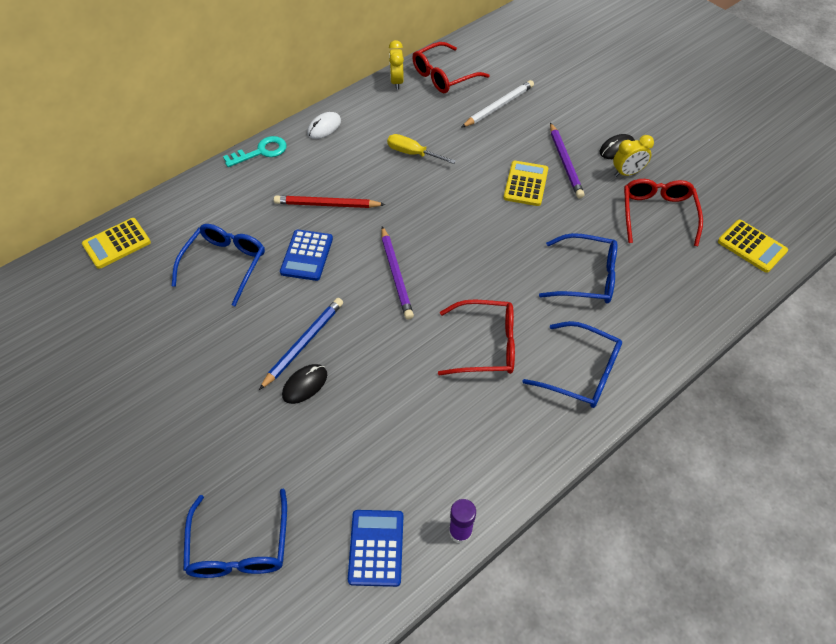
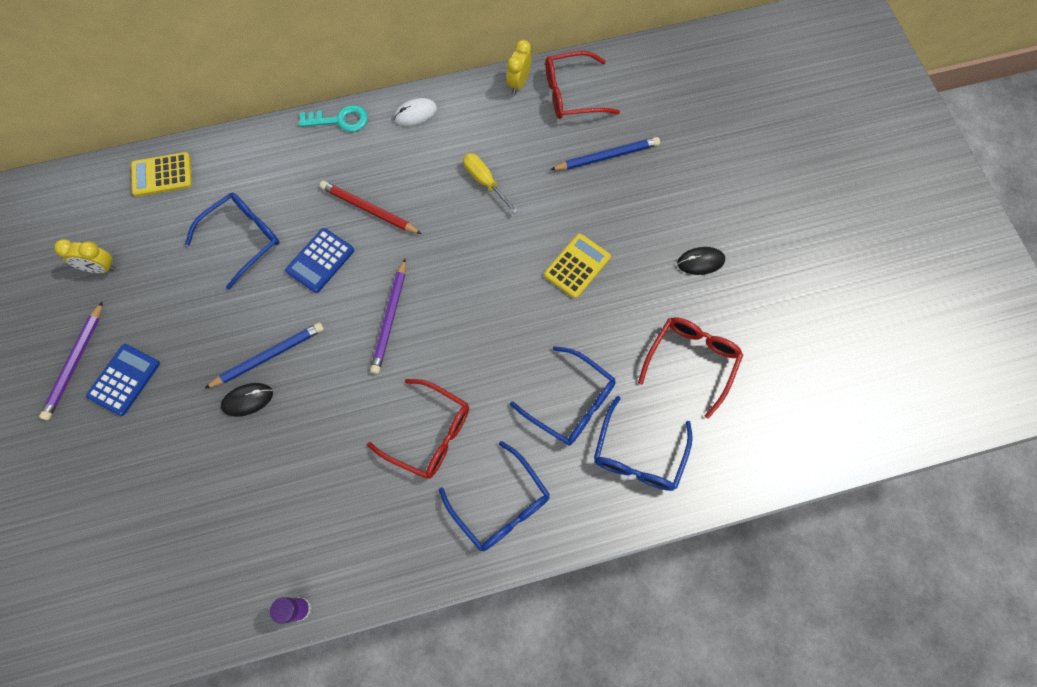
camera: 25 degrees right, 15 degrees up
blue glasses [183,488,287,578] -> blue glasses moved to [594,396,693,491]
blue calculator [348,510,403,587] -> blue calculator moved to [86,344,160,416]
white pencil [461,80,534,128] -> blue pencil [550,137,660,170]
purple pencil [550,122,585,198] -> purple pencil moved to [39,301,103,420]
yellow clock [613,135,654,177] -> yellow clock moved to [54,239,117,273]
yellow calculator [718,220,788,273] -> none

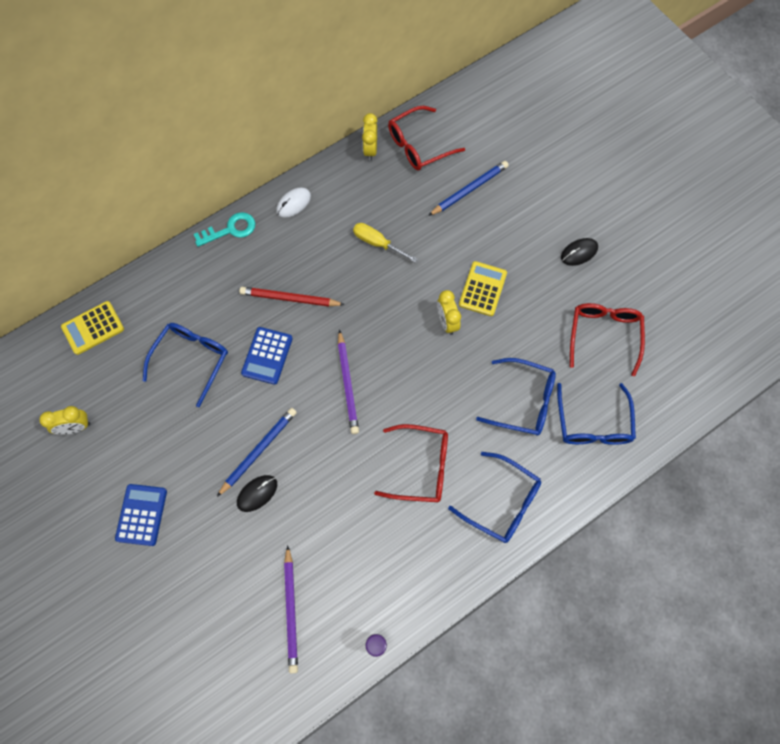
camera: 20 degrees left, 0 degrees up
purple pencil [39,301,103,420] -> purple pencil moved to [284,545,298,674]
none -> yellow clock [437,290,461,335]

